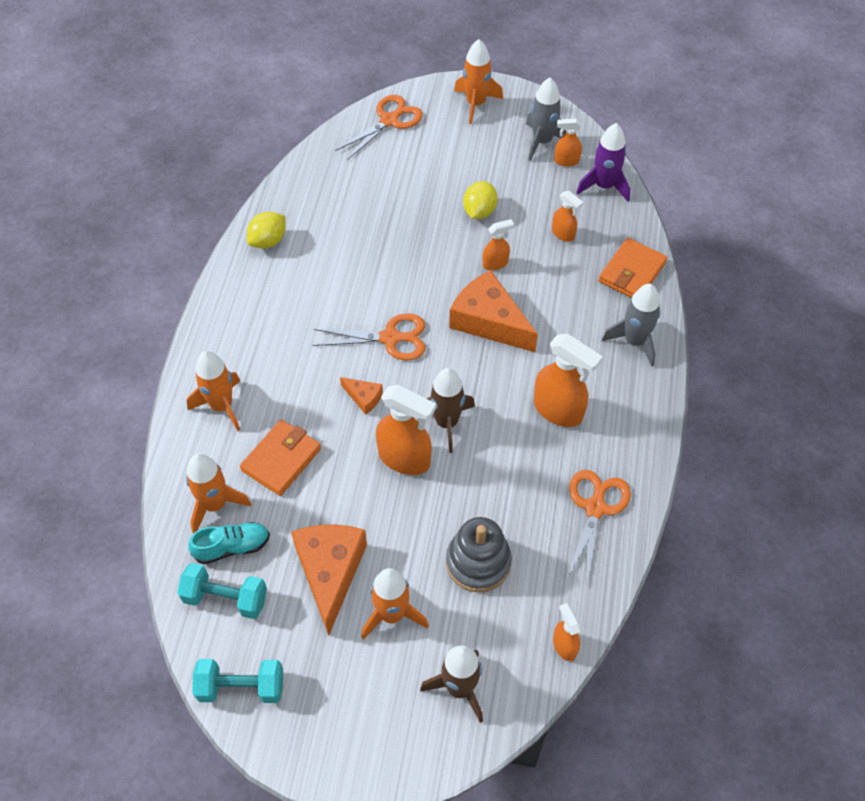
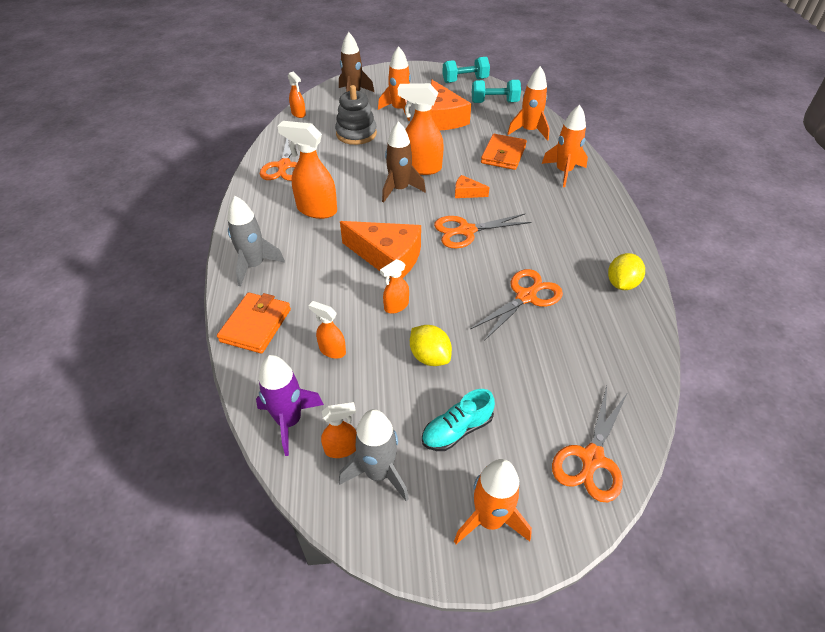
camera: 165 degrees right, 10 degrees down
turquoise shoe [188,522,270,564] -> turquoise shoe moved to [422,389,495,451]
yellow lemon [463,181,498,219] -> yellow lemon turned 45 degrees counterclockwise [410,325,452,366]
none -> orange scissors [470,269,563,341]

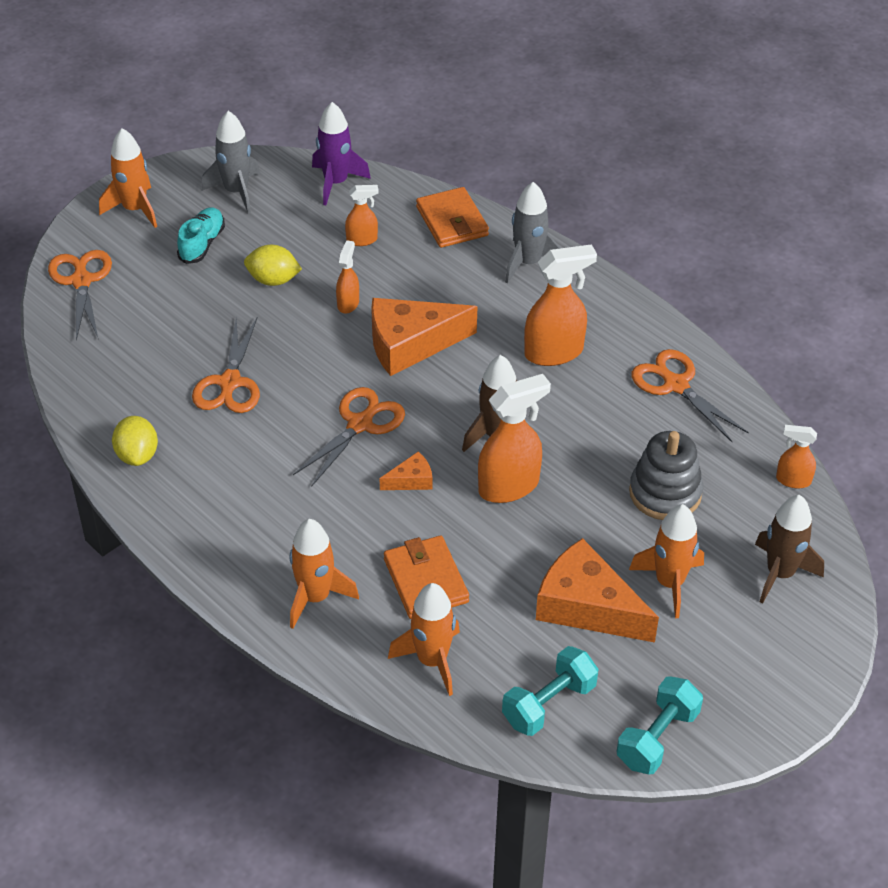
camera: 140 degrees right, 0 degrees up
orange spray bottle [321,402,356,458] -> none

